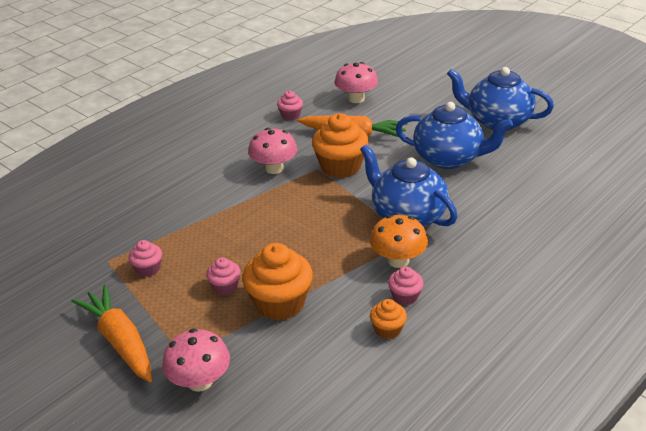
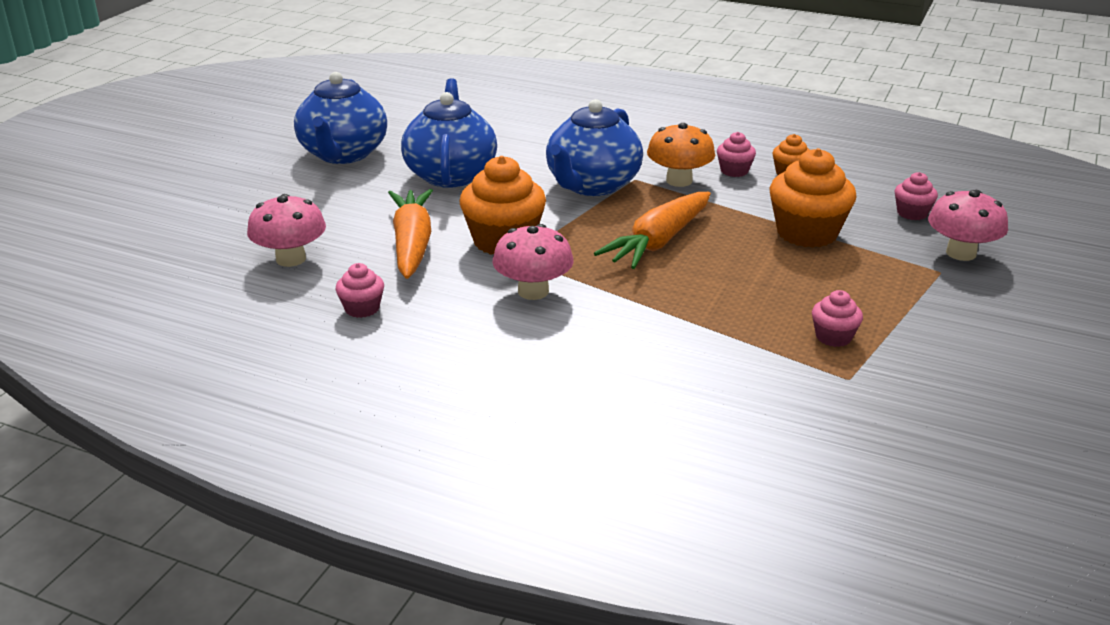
camera: 110 degrees left, 5 degrees down
orange carrot [71,285,152,382] -> orange carrot moved to [594,192,711,269]
pink cupcake [206,257,241,295] -> pink cupcake moved to [895,172,938,220]

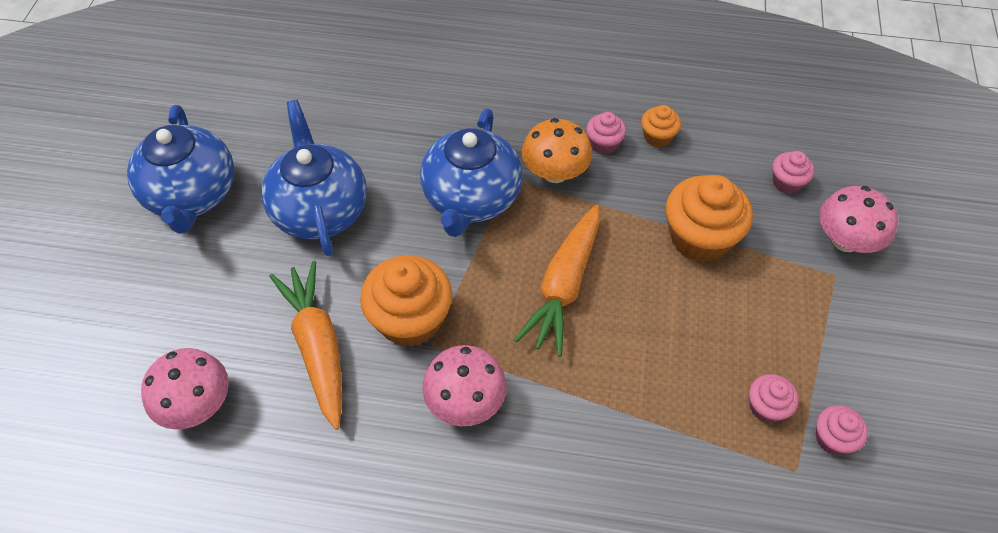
camera: 15 degrees left, 25 degrees up
pink cupcake [335,263,384,318] -> pink cupcake moved to [816,405,868,455]

